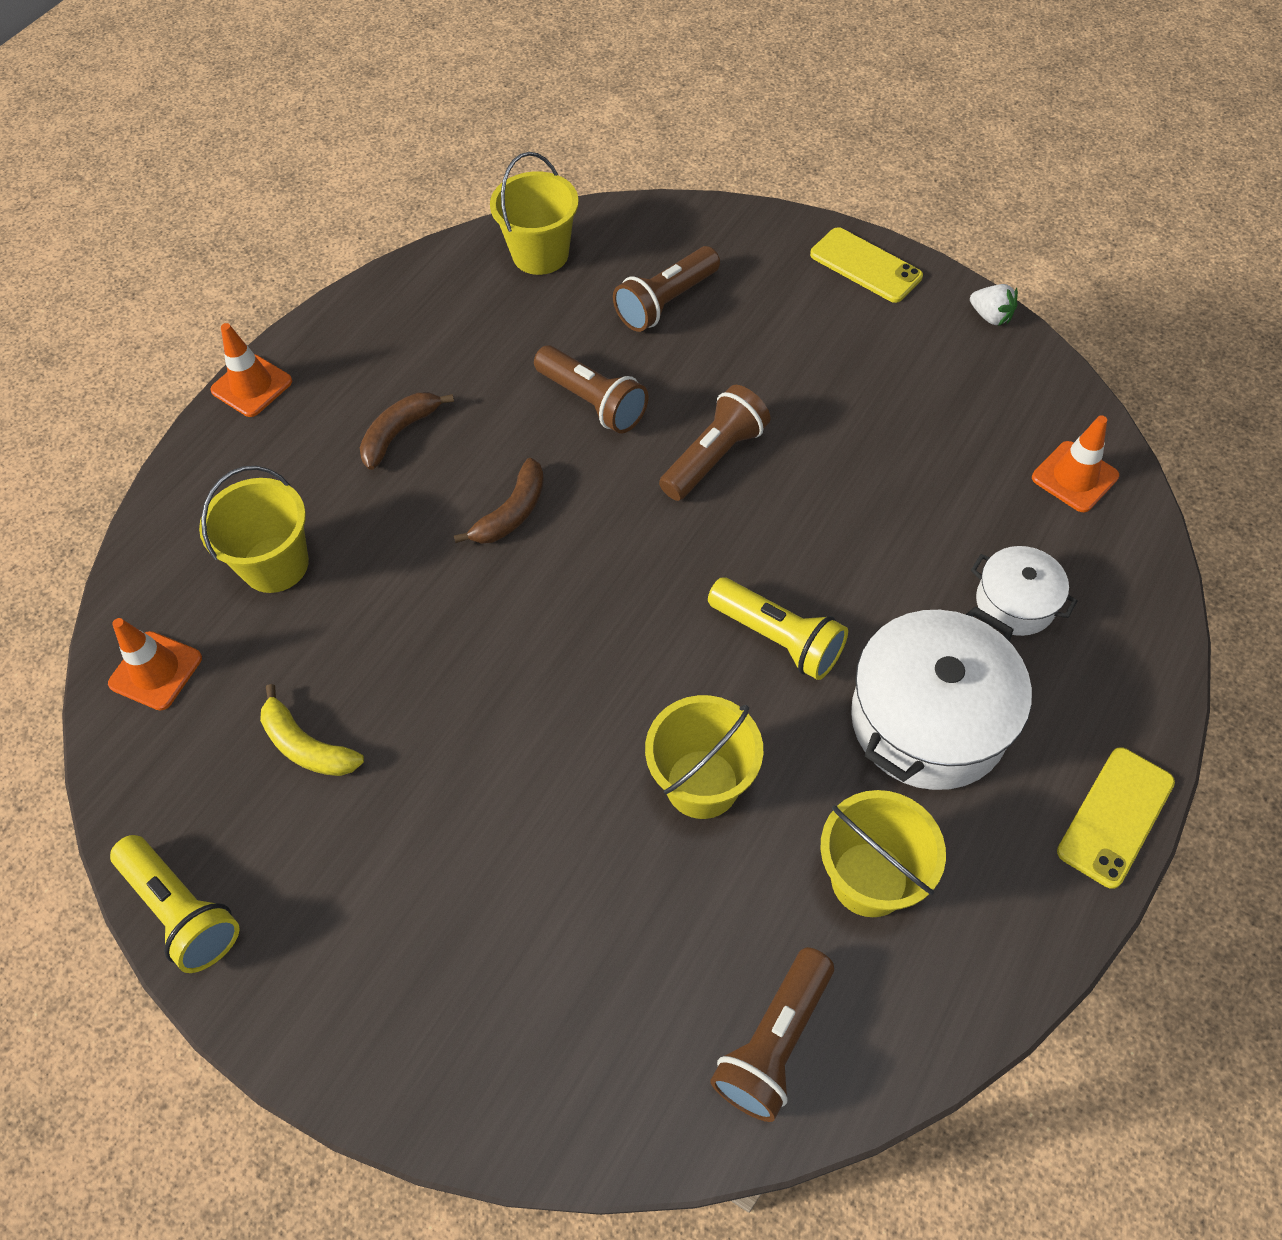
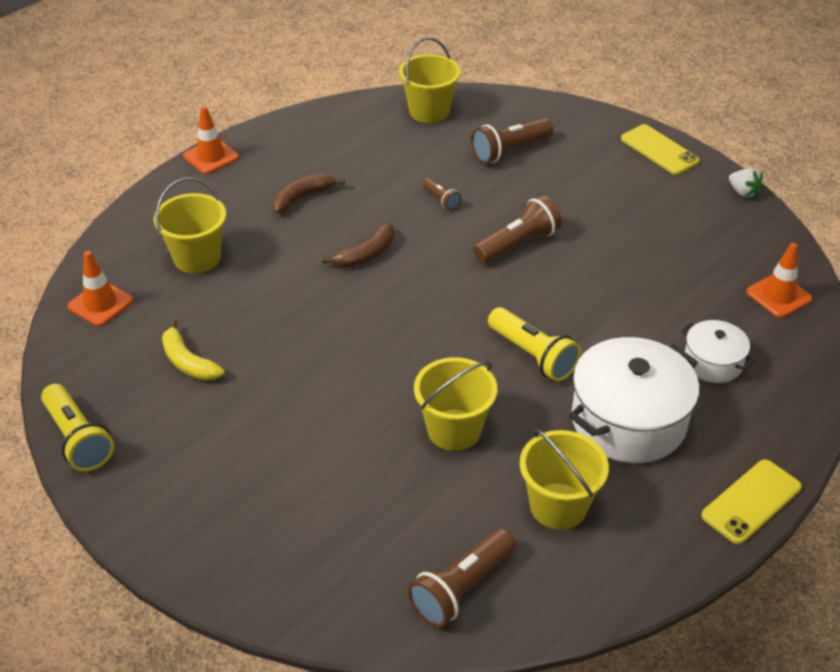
camera: 10 degrees right, 15 degrees down
brown flashlight [534,345,648,434] -> brown flashlight [423,178,461,210], size x0.52

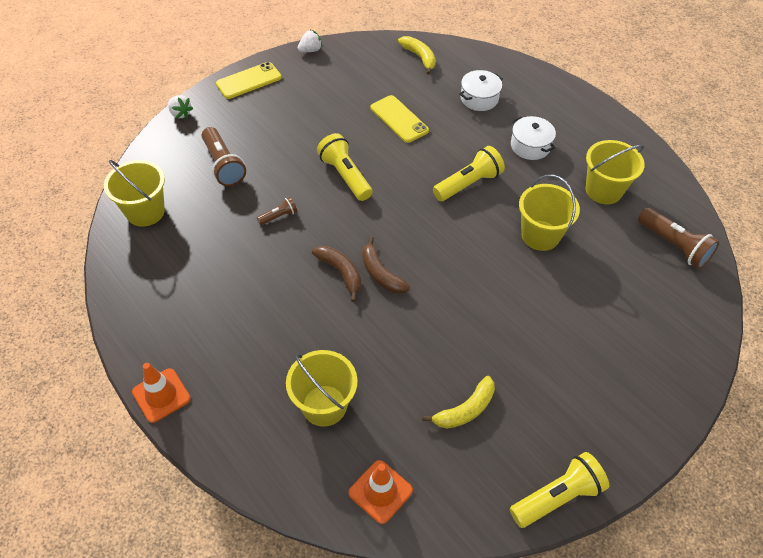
camera: 85 degrees left, 10 degrees up
brown banana [272,173,345,213] -> brown banana moved to [362,237,410,293]
brown flashlight [473,195,562,264] -> yellow flashlight [317,133,372,201]
white pot [569,337,699,463] -> white pot [511,116,556,160], size x0.54
yellow phone [701,459,802,544] -> yellow phone moved to [371,95,429,143]
orange traffic cone [746,243,812,318] -> yellow banana [398,36,436,75]
none -> white strawberry [168,95,193,118]

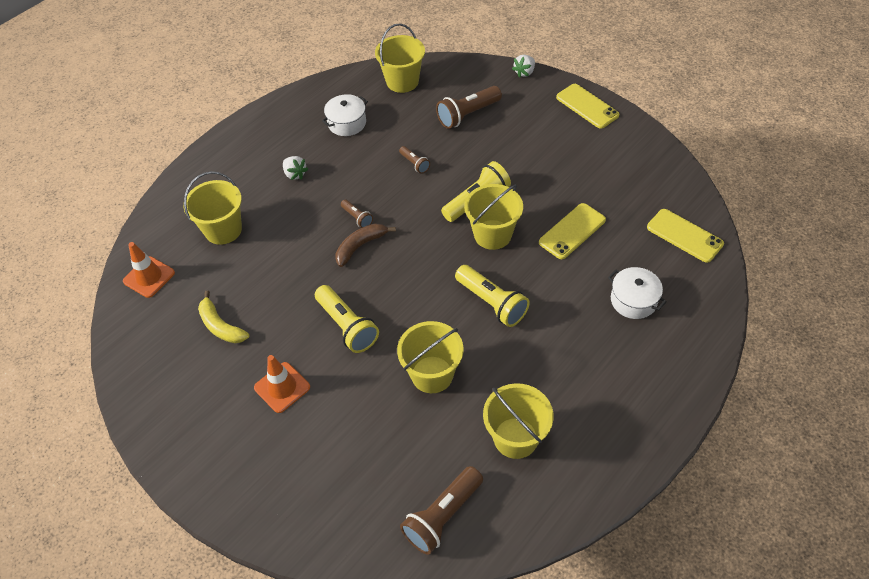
camera: 85 degrees right, 0 degrees up
orange traffic cone [132,363,191,423] -> orange traffic cone moved to [254,355,310,413]
white strawberry [298,30,322,52] -> white strawberry moved to [283,156,308,180]
brown banana [312,246,361,302] -> brown flashlight [341,200,373,228]
yellow banana [398,36,436,75] -> yellow phone [647,209,724,263]
yellow flashlight [510,452,609,528] -> yellow flashlight moved to [315,285,379,353]
white pot [511,116,556,160] -> white pot moved to [322,94,368,136]
none -> yellow bucket [464,184,523,250]

